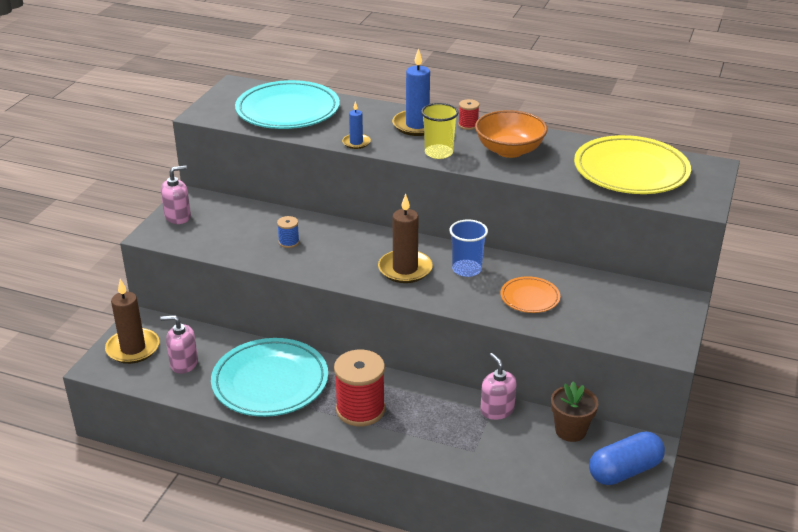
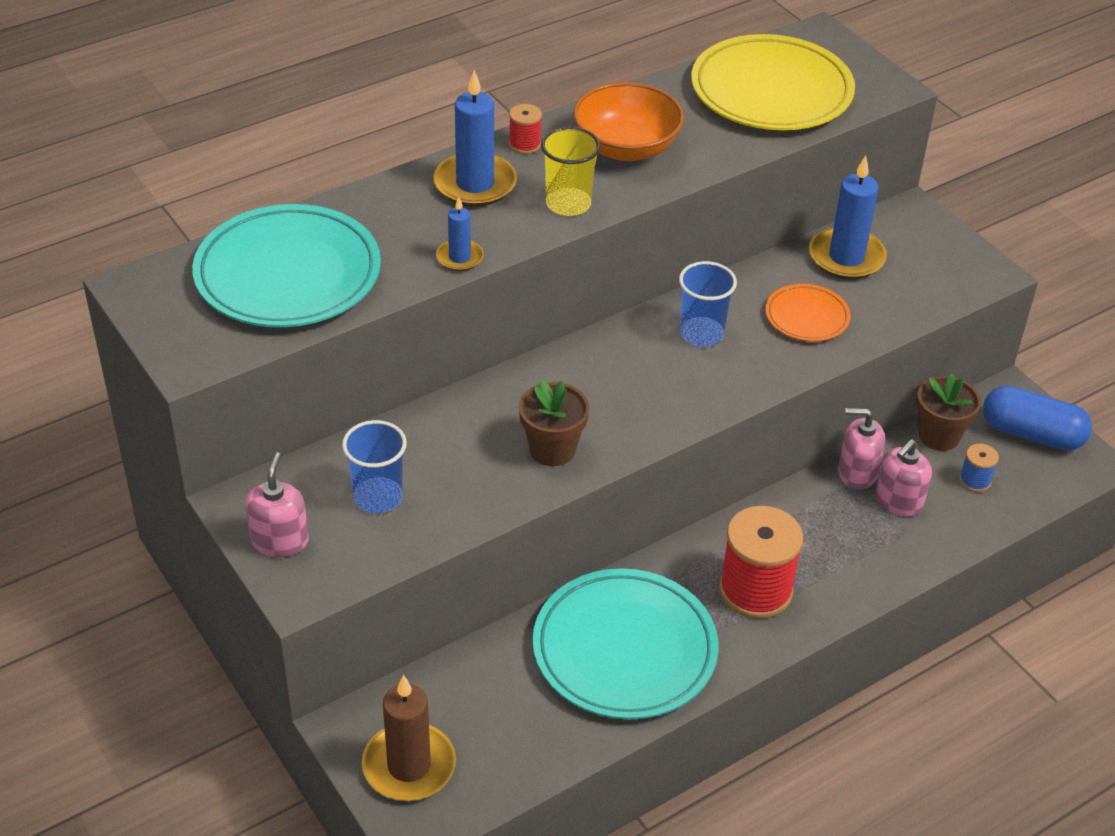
camera: 55 degrees left, 10 degrees up
pink soap dispenser [160,315,198,374] -> pink soap dispenser moved to [875,439,932,516]
blue spool [277,216,300,248] -> blue spool moved to [959,444,999,492]
brown candle [378,194,433,283] -> none
blue capsule [589,431,665,485] -> blue capsule turned 75 degrees counterclockwise [983,386,1092,451]
none -> blue cup [342,420,407,513]
none -> brown flower pot [519,379,589,466]
none -> blue candle [809,155,887,279]

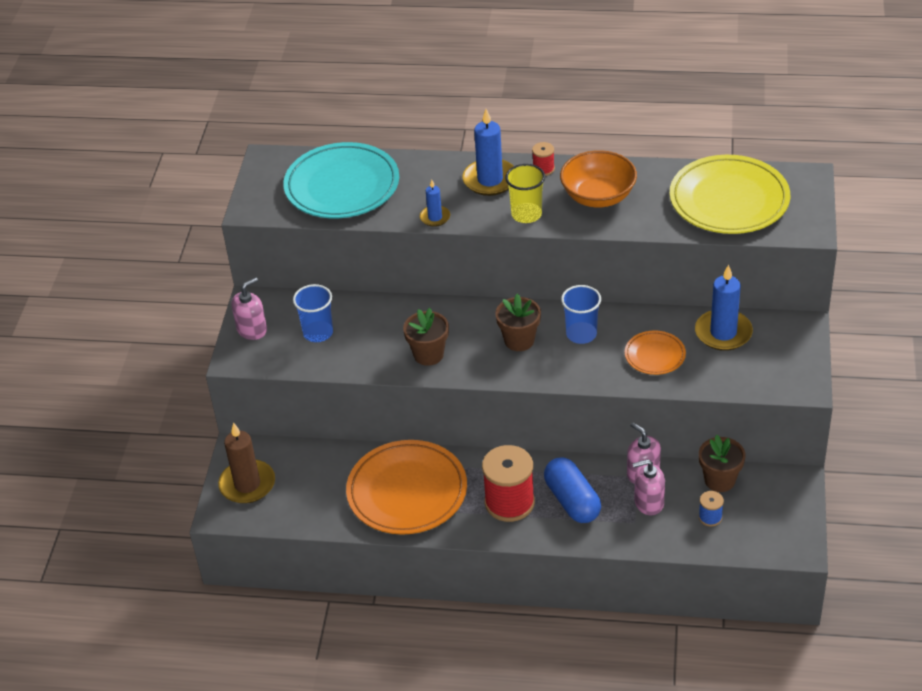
camera: 45 degrees right, 0 degrees up
turquoise plate [533,568,718,719] -> orange plate [346,440,467,535]
blue capsule [983,386,1092,451] -> blue capsule moved to [544,457,601,523]
none -> brown flower pot [495,293,541,351]

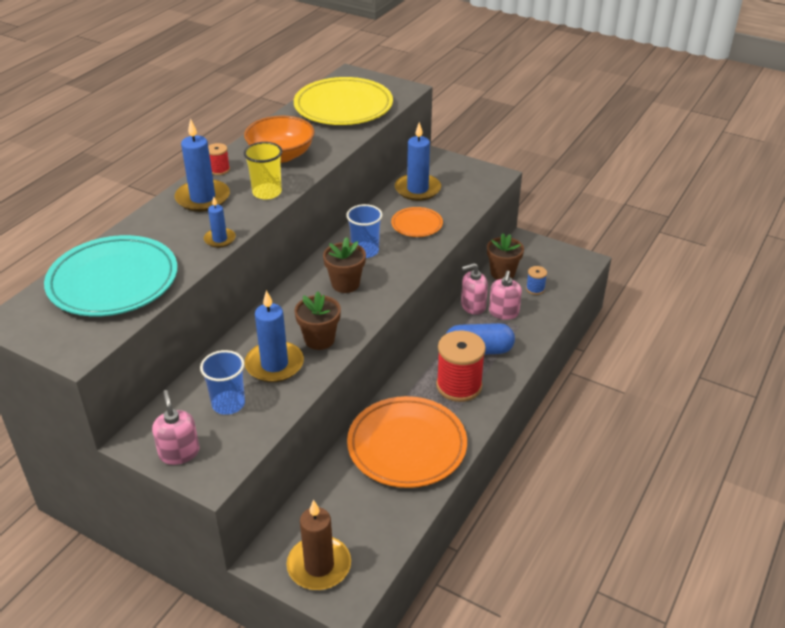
camera: 70 degrees left, 5 degrees down
none -> blue candle [245,290,304,383]

